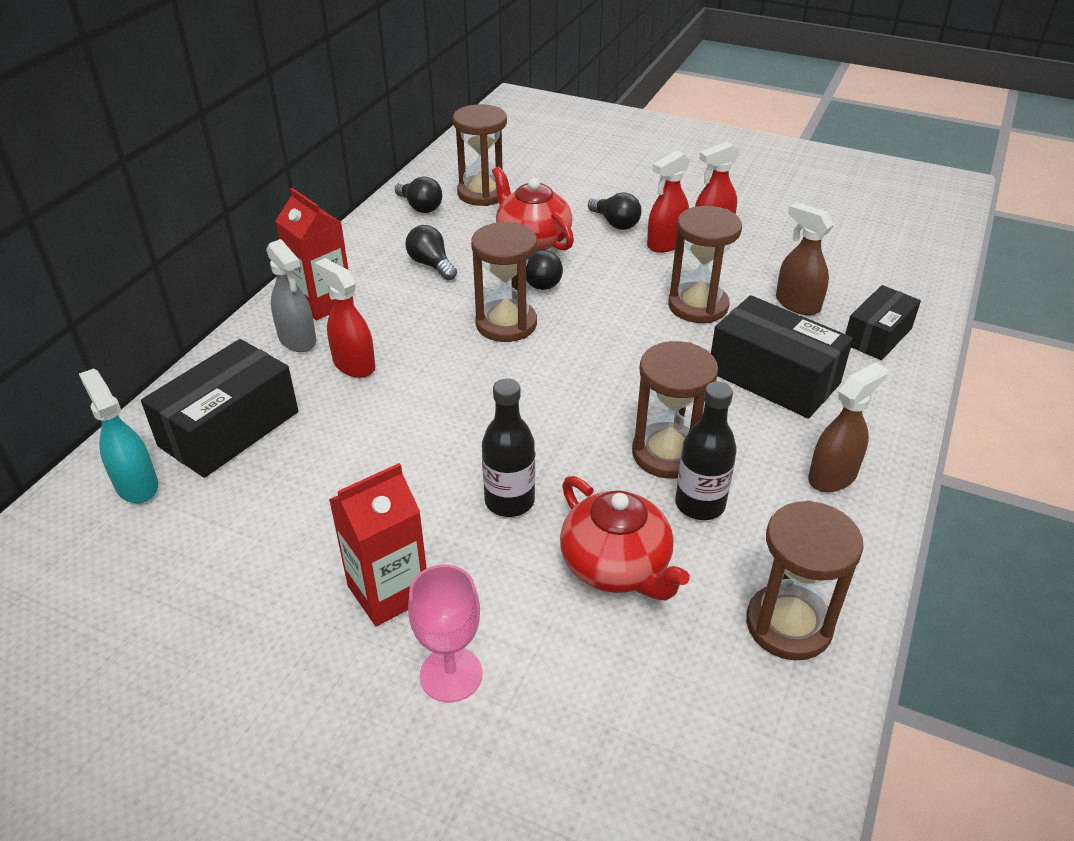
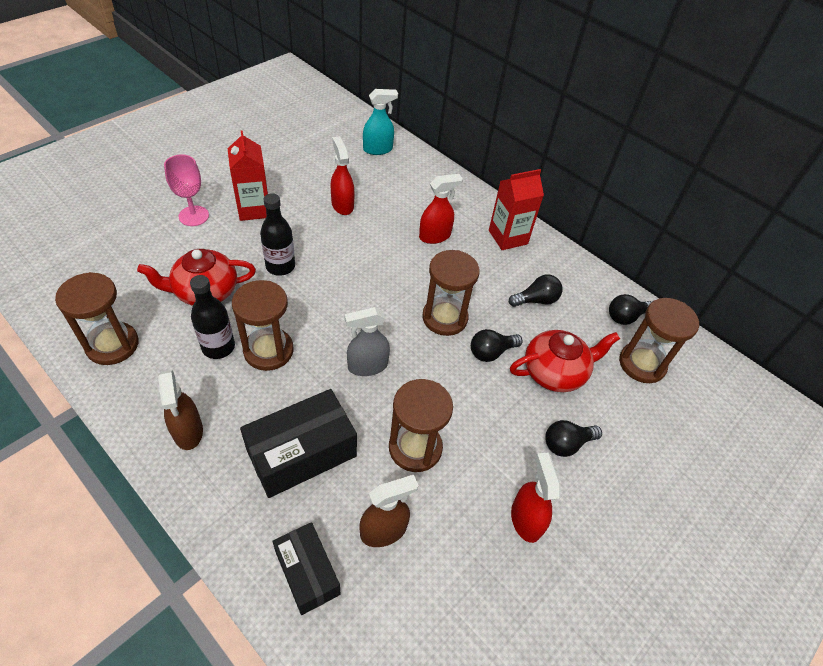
camera: 105 degrees right, 10 degrees up
black box [141,339,298,478] -> none
grey spray bottle [266,239,316,352] -> grey spray bottle moved to [344,307,390,376]
red spray bottle [647,151,690,253] -> red spray bottle moved to [331,136,355,215]

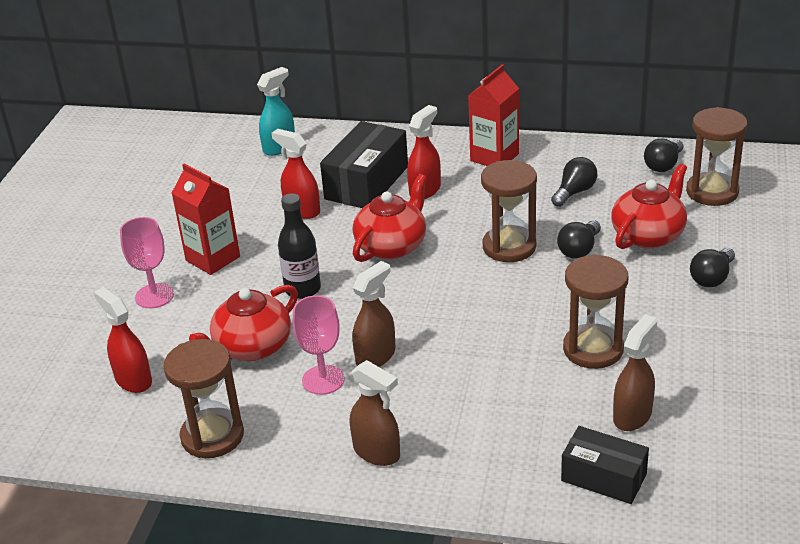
camera: 25 degrees left, 15 degrees down
black bottle [190,275,235,359] -> pink goblet [293,295,345,395]
brown hourglass [232,280,294,371] -> brown spray bottle [352,261,396,367]
black box [240,389,357,498] -> black box moved to [320,121,408,208]
grey spray bottle [344,307,390,376] -> none
red spray bottle [511,453,560,543] -> red spray bottle moved to [94,287,152,393]
none -> red teapot [353,174,427,262]

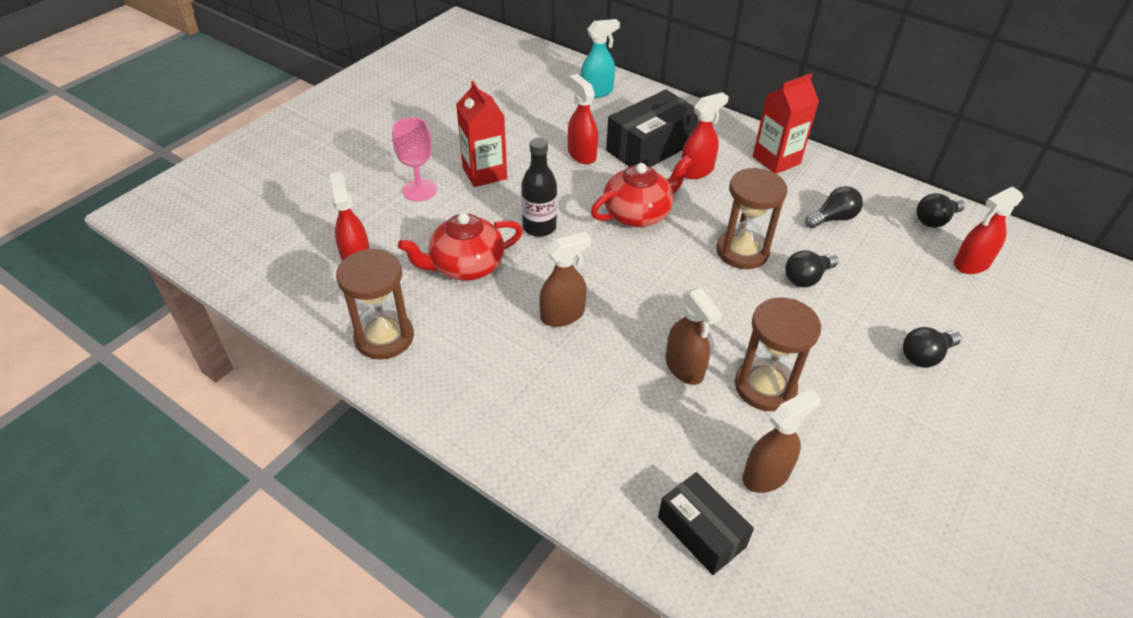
camera: 20 degrees right, 10 degrees up
pink goblet [293,295,345,395] -> none
brown spray bottle [350,360,400,466] -> brown spray bottle moved to [666,288,722,385]
red teapot [611,164,687,249] -> none
brown hourglass [686,107,748,206] -> red spray bottle [954,187,1023,274]

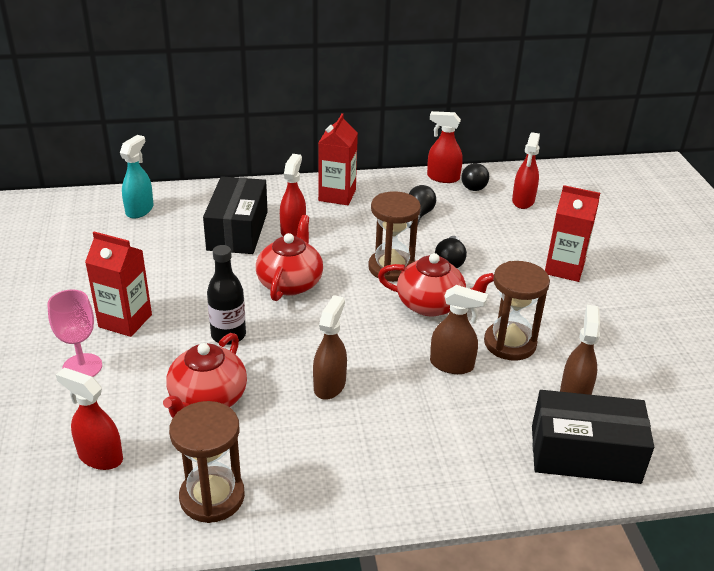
camera: 45 degrees left, 10 degrees down
red spray bottle [568,74,598,164] -> red spray bottle moved to [427,111,463,183]
black box [658,472,754,575] -> black box [532,390,654,484], size x1.56
black light bulb [903,327,961,368] -> red carton [545,185,600,282]
none -> red teapot [378,253,494,317]

